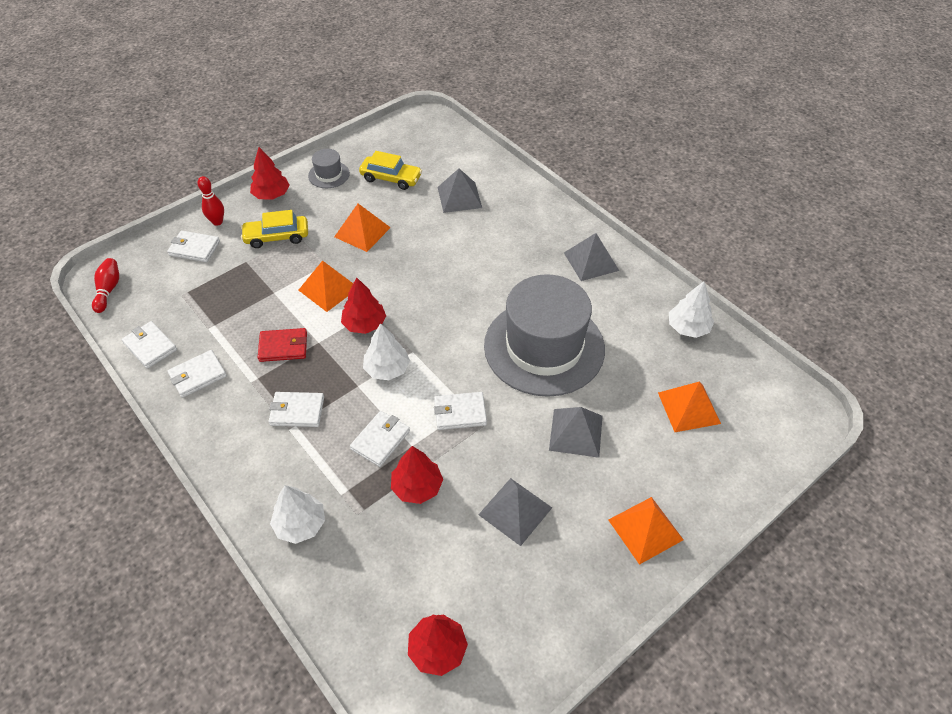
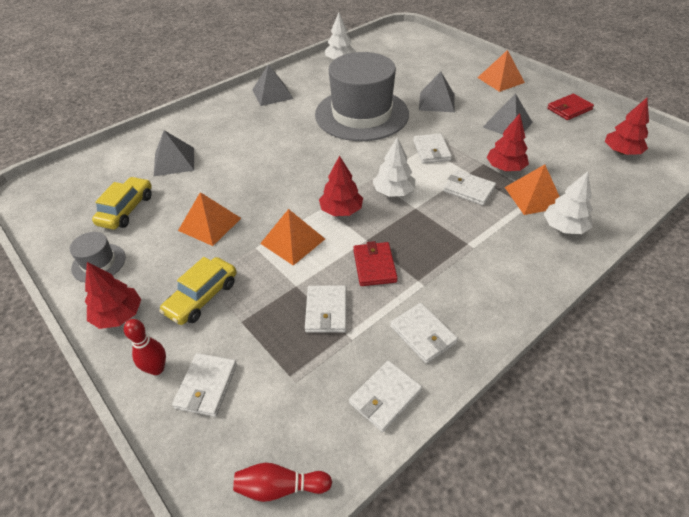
camera: 90 degrees left, 5 degrees down
yellow car [241,210,308,248] -> yellow car turned 45 degrees clockwise [159,257,236,325]
white wallet [268,392,324,427] -> white wallet moved to [305,285,347,333]
orange pyramid [658,382,721,432] -> orange pyramid moved to [505,164,560,215]
none -> red wallet [547,94,594,120]

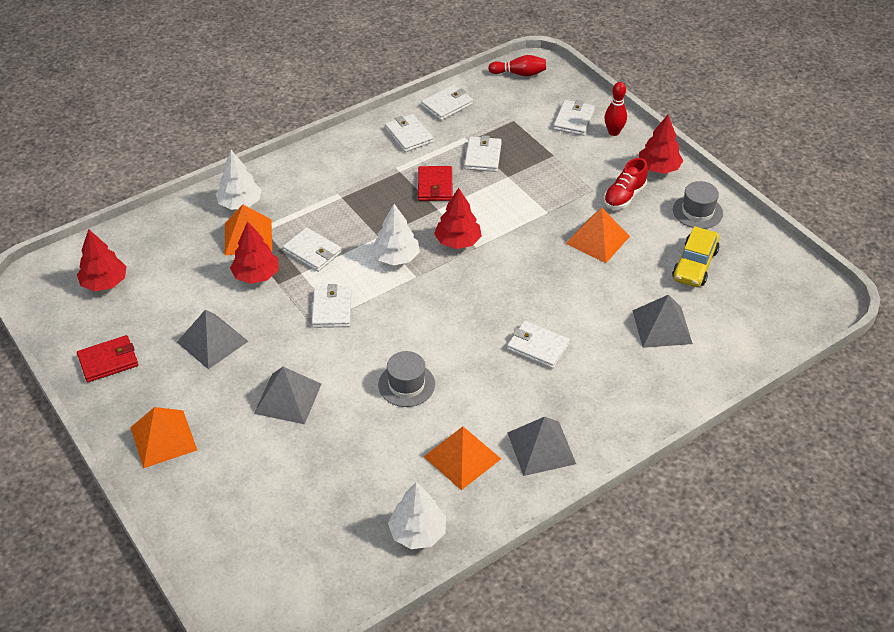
camera: 175 degrees left, 0 degrees up
yellow car [159,257,236,325] -> none
orange pyramid [260,209,325,266] -> orange pyramid moved to [424,427,501,490]
grey hat [315,52,409,141] -> grey hat [378,351,435,407], size x0.41
none -> white wallet [507,321,570,369]
none -> red shoe [604,158,648,209]

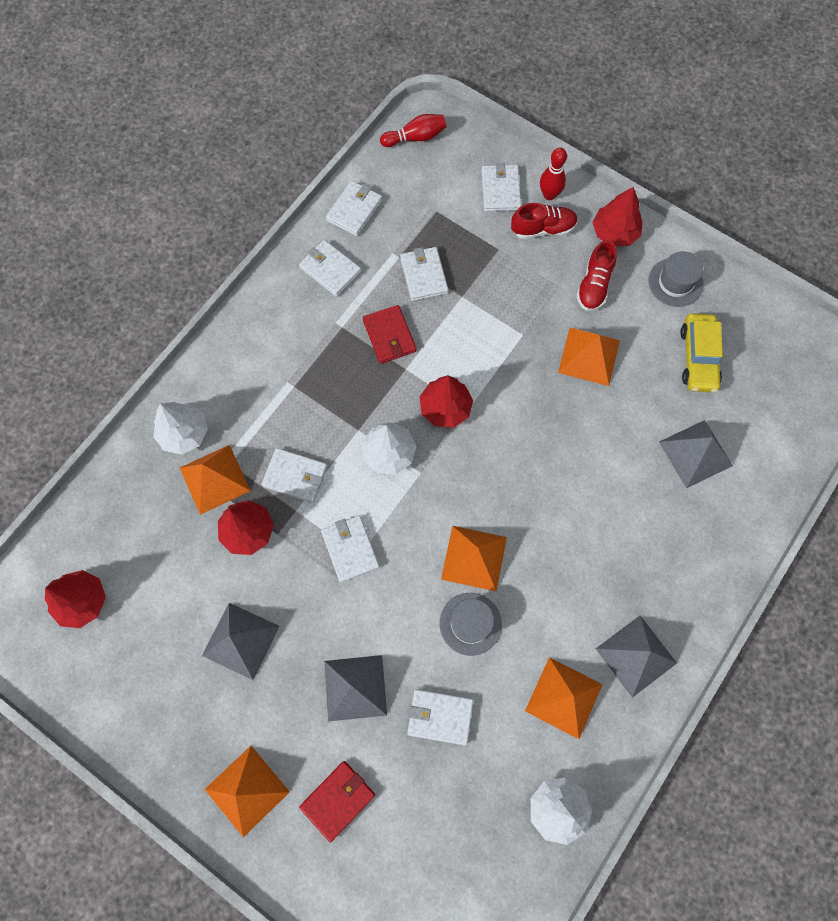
camera: 20 degrees left, 25 degrees up
red wallet [77,335,138,382] -> red wallet moved to [299,761,375,842]
white wallet [507,321,570,369] -> white wallet moved to [407,689,474,745]
none -> orange pyramid [441,526,507,592]
none -> red shoe [511,203,578,239]

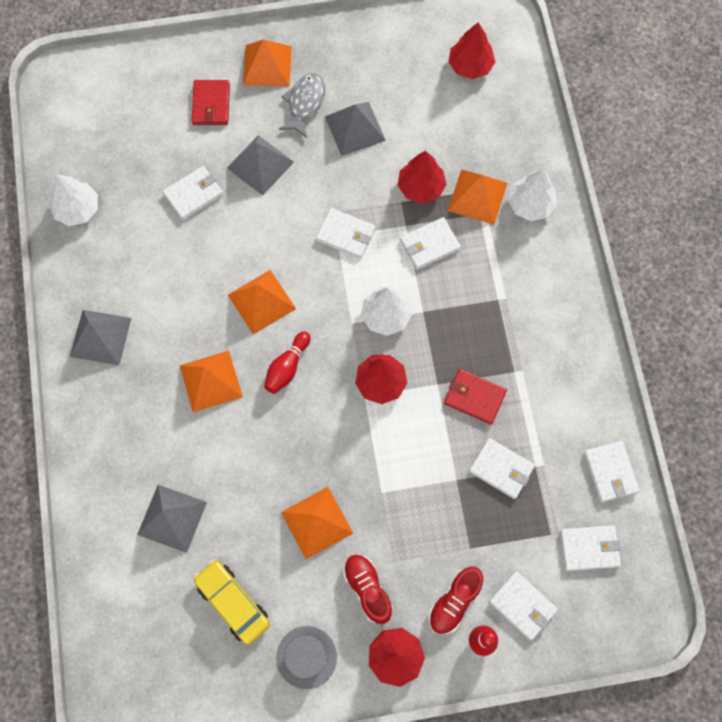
camera: 135 degrees right, 0 degrees up
white wallet [299,240,362,297] -> white wallet moved to [560,525,621,571]
red bowling pin [380,114,446,147] -> red bowling pin moved to [264,331,310,394]
grey hat [440,593,502,656] -> none
orange pyramid [525,657,603,739] -> orange pyramid moved to [180,351,243,412]
none -> grey fish [279,73,325,138]

